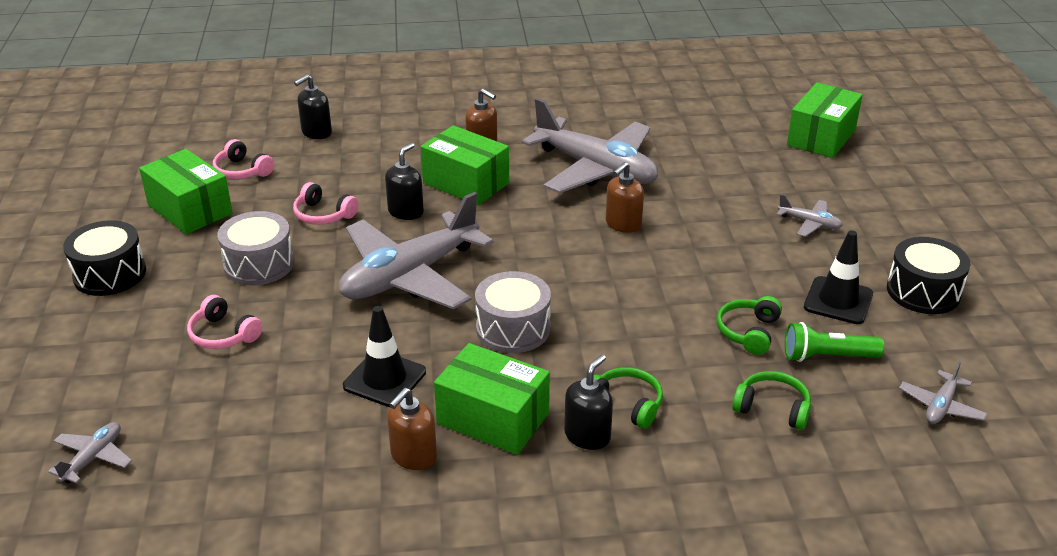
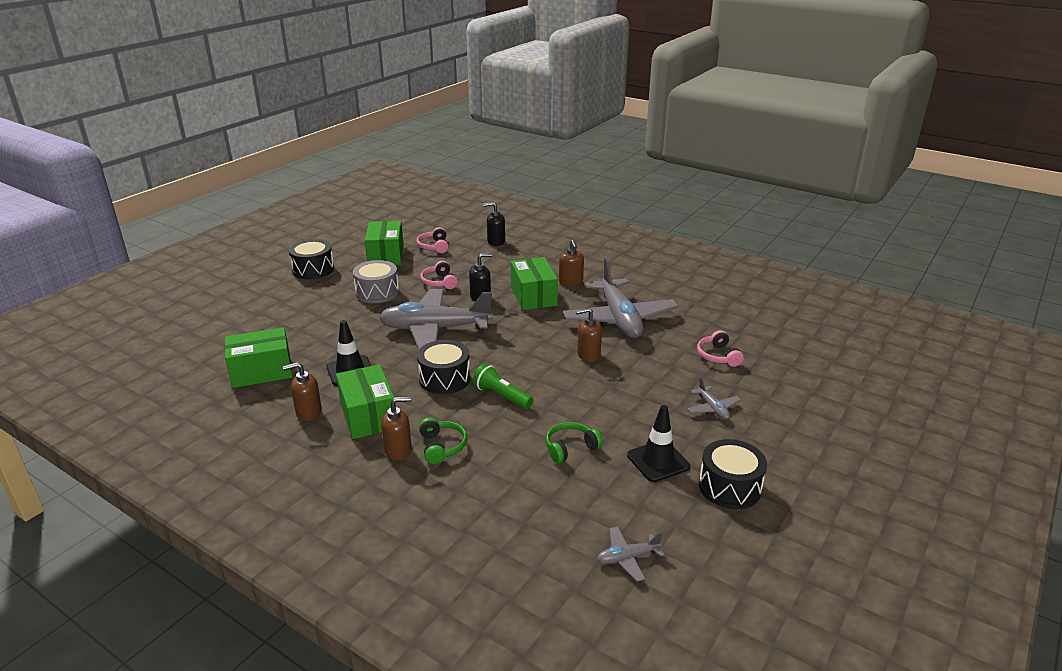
camera: 40 degrees right, 5 degrees down
grey plane [48,422,132,484] -> none
pink headphones [187,295,263,349] -> pink headphones moved to [697,330,744,367]
grey drum [475,271,551,353] -> black drum [417,340,470,394]
black soap dispenser [564,354,613,450] -> brown soap dispenser [381,397,412,460]
green headphones [732,371,811,430] -> none
green flashlight [785,322,884,362] -> green flashlight moved to [473,364,534,409]
green box [787,82,863,158] -> green box moved to [225,327,293,388]

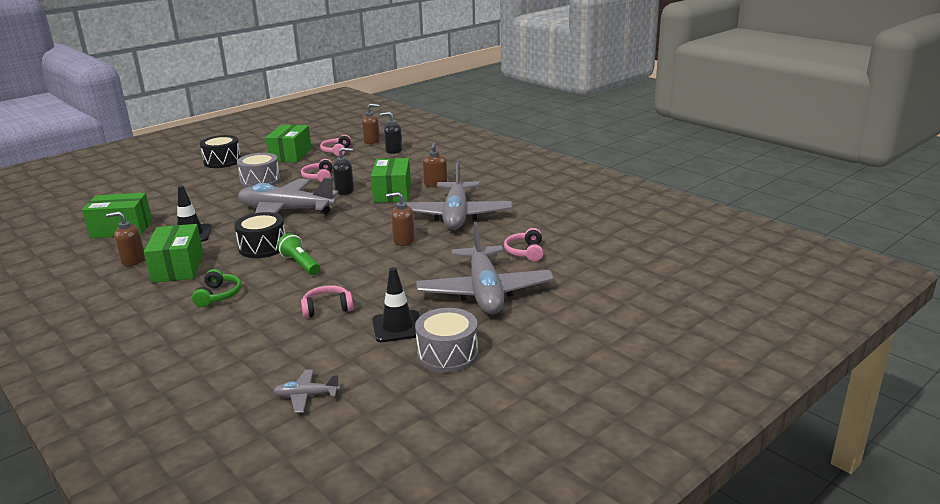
camera: 15 degrees right, 5 degrees down
brown soap dispenser [381,397,412,460] -> brown soap dispenser moved to [362,104,380,144]
green headphones [546,422,603,463] -> pink headphones [301,285,353,318]
grey plane [687,377,741,420] -> grey plane [416,222,554,314], size x2.40
black drum [699,439,767,509] -> grey drum [415,308,478,373]

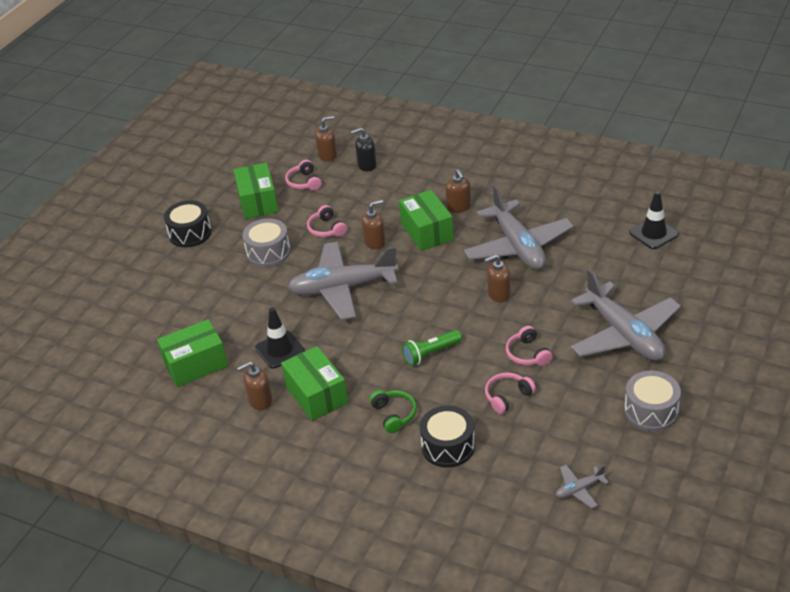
camera: 20 degrees left, 15 degrees up
black drum [234,212,285,258] -> black drum moved to [420,405,475,468]
green flashlight [277,233,320,275] -> green flashlight turned 60 degrees counterclockwise [402,330,462,366]
black soap dispenser [333,148,354,195] -> brown soap dispenser [361,200,386,249]
black traffic cone [372,267,420,342] -> black traffic cone moved to [629,191,679,249]
pink headphones [504,228,544,261] -> pink headphones moved to [506,326,552,366]

